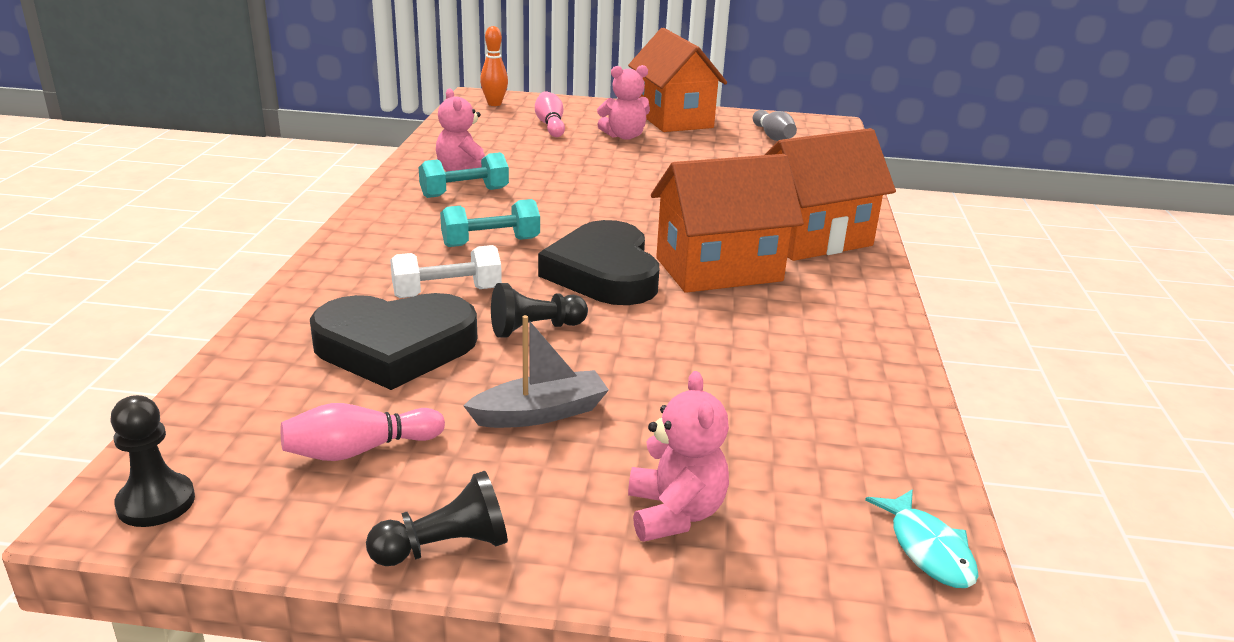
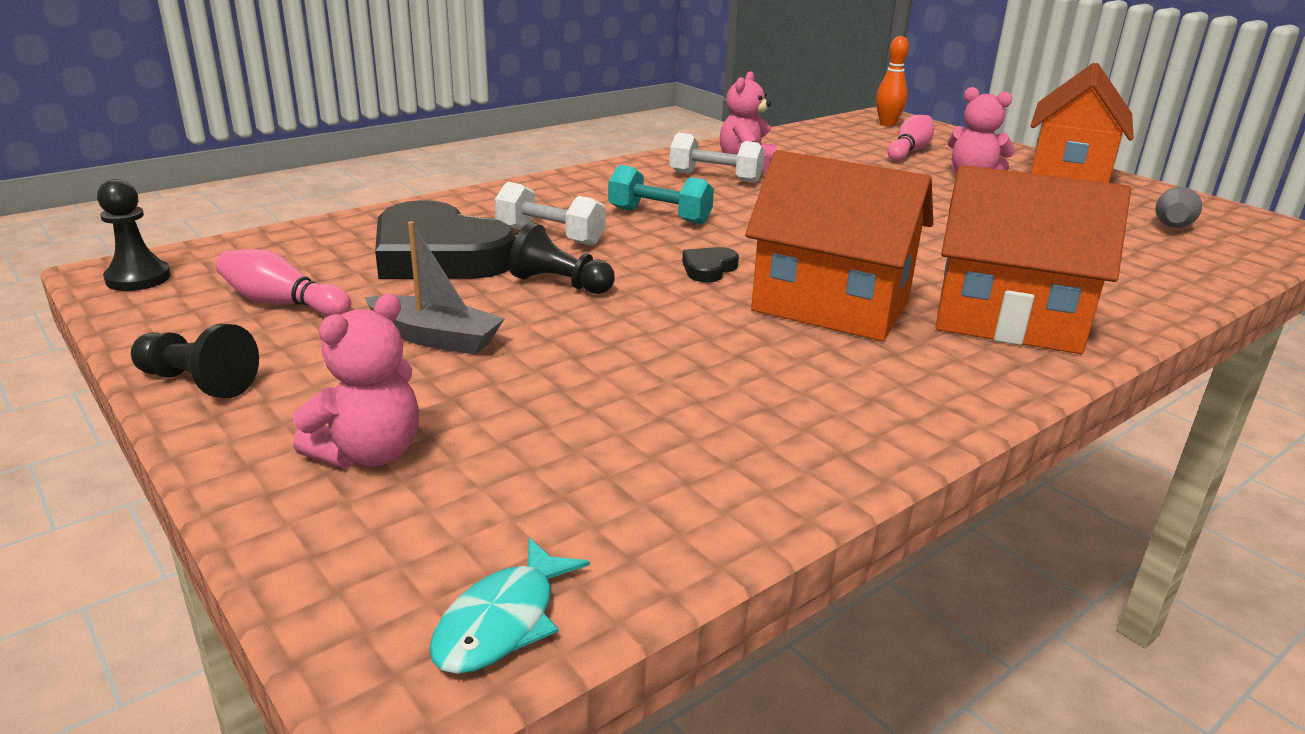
camera: 45 degrees right, 0 degrees up
turquoise dumbbell [419,152,509,198] -> white dumbbell [669,133,764,183]
black heart [538,220,659,305] -> black heart [682,247,739,282], size x0.41

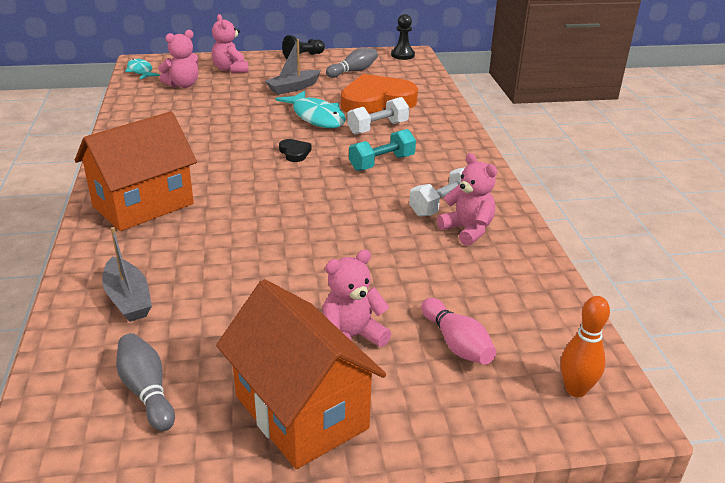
camera: 120 degrees right, 5 degrees up
pink bowling pin [216,249,351,317] -> grey bowling pin [326,48,378,78]
black heart [375,200,516,279] -> orange heart [341,74,418,114]
black pawn [509,222,615,294] -> turquoise fish [275,91,346,128]
orange house [745,150,933,341] -> none
none -> grey boat [102,227,152,322]
none -> pink teddy bear [158,30,198,88]

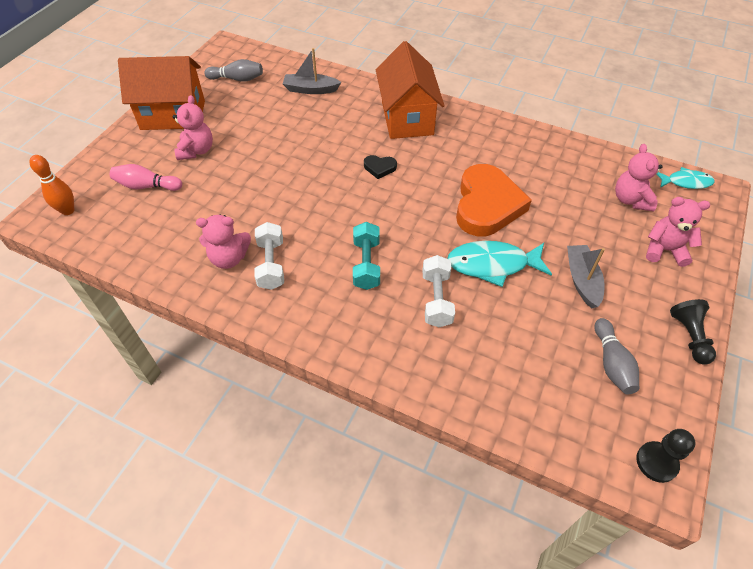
camera: 125 degrees right, 20 degrees up
black heart [279,139,311,162] -> black heart moved to [364,155,397,179]
orange heart [341,74,418,114] -> orange heart moved to [456,164,532,237]

